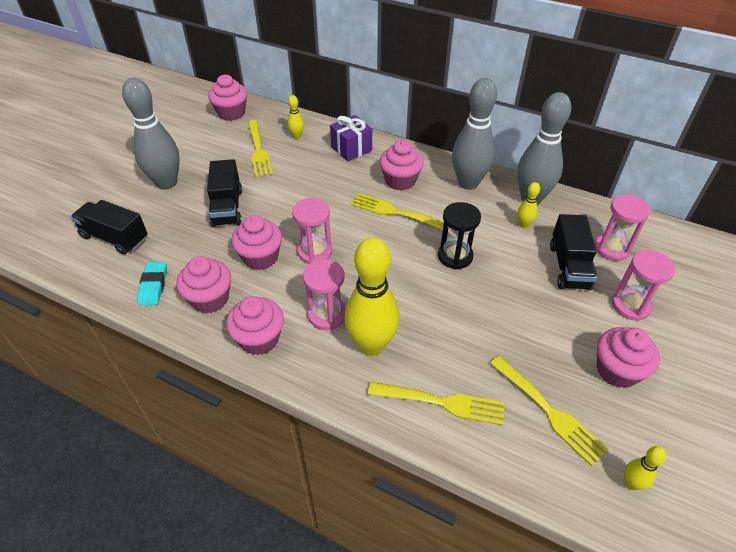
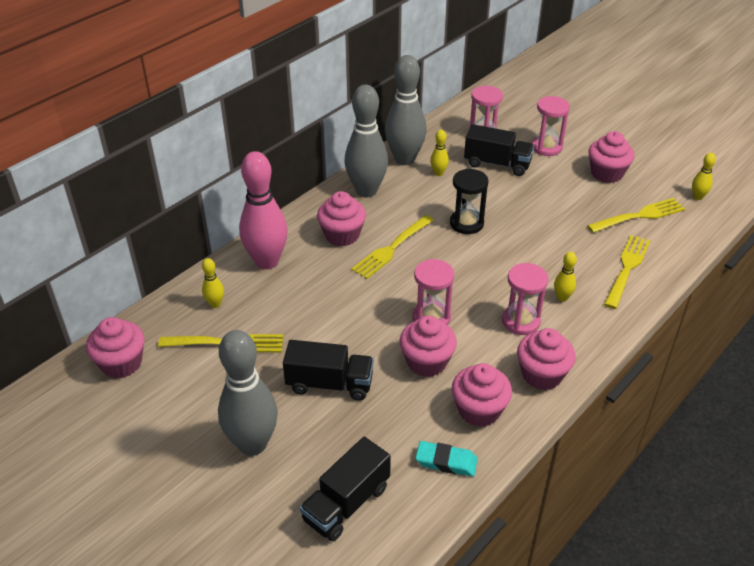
camera: 75 degrees left, 5 degrees down
purple gift [330,115,372,162] -> pink bowling pin [239,151,288,269]
yellow bowling pin [344,237,400,356] -> yellow bowling pin [554,252,577,302], size x0.44

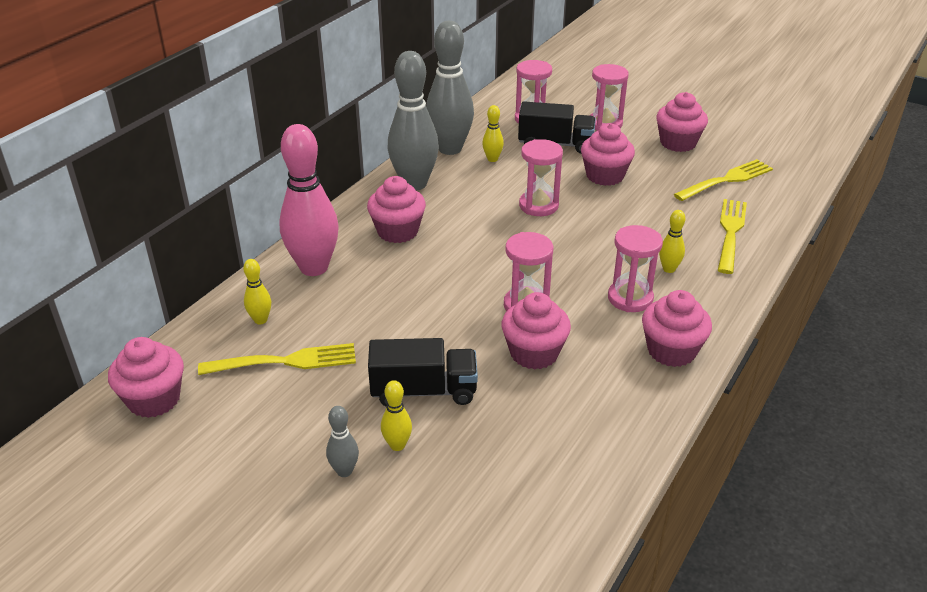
camera: 10 degrees left, 5 degrees down
grey bowling pin [218,330,278,456] -> grey bowling pin [326,406,359,477], size x0.44
black truck [300,437,391,541] -> none
yellow fork [351,215,434,279] -> none
turquoise eraser [416,441,478,477] -> none
black hourglass [450,169,489,234] -> pink hourglass [519,139,563,216]
pink cupcake [452,363,512,427] -> pink cupcake moved to [581,123,635,186]
yellow bowling pin [692,153,716,200] -> yellow bowling pin moved to [381,380,412,451]

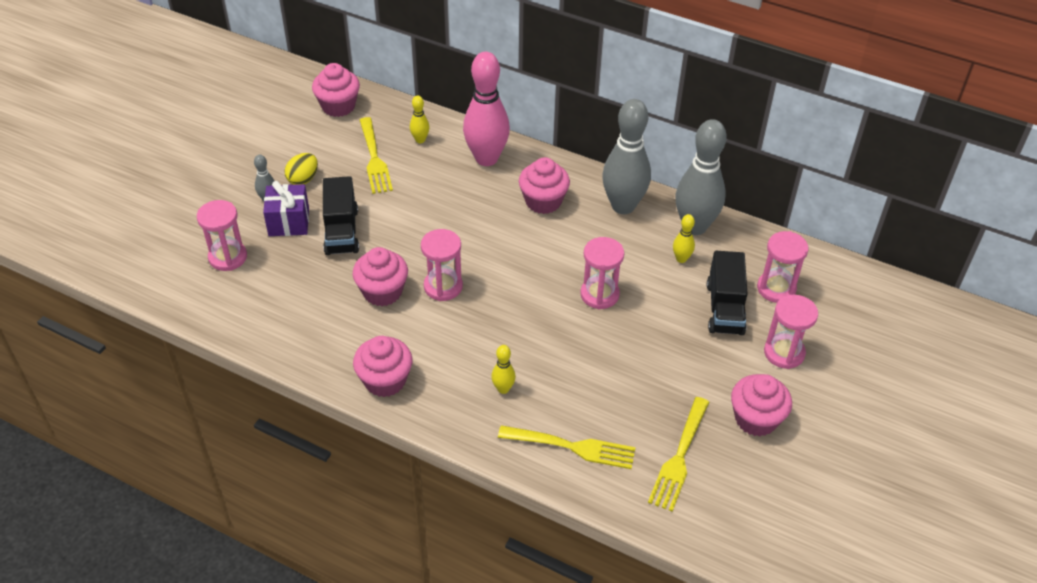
camera: 85 degrees right, 10 degrees up
yellow bowling pin [381,380,412,451] -> purple gift [263,181,309,236]
pink cupcake [581,123,635,186] -> none
pink hourglass [608,225,663,312] -> pink hourglass moved to [197,200,247,271]
yellow fork [674,159,773,201] -> yellow fork turned 60 degrees clockwise [648,397,709,512]
none -> yellow egg [285,153,318,185]

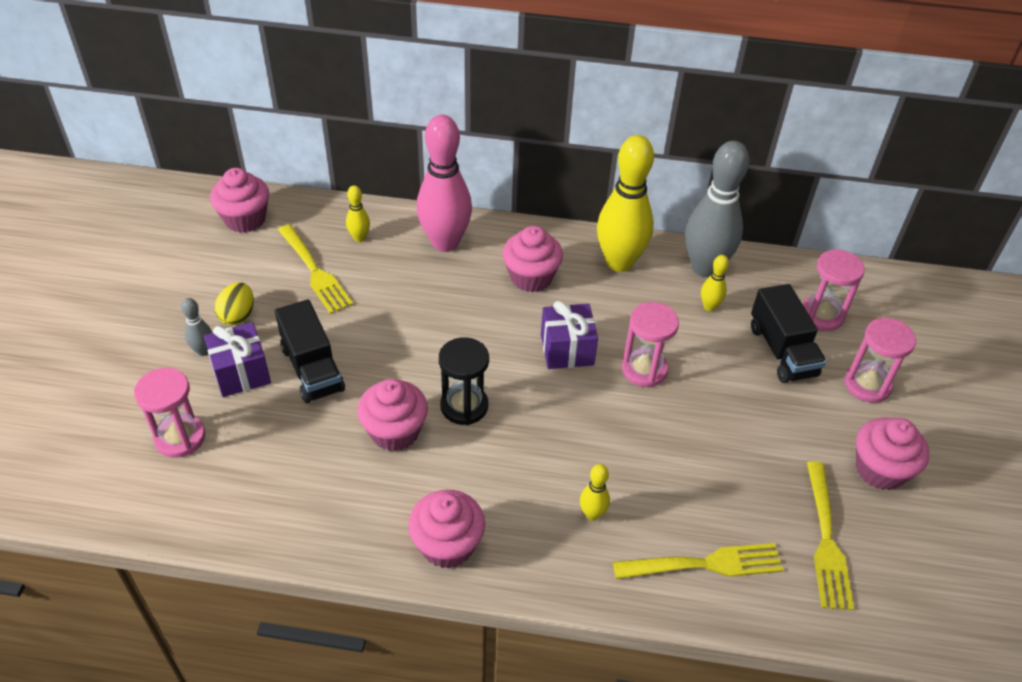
camera: 20 degrees left, 0 degrees up
pink hourglass [421,229,463,301] -> black hourglass [439,337,489,425]
grey bowling pin [602,99,651,214] -> yellow bowling pin [597,135,654,272]
none -> purple gift [541,301,598,369]

